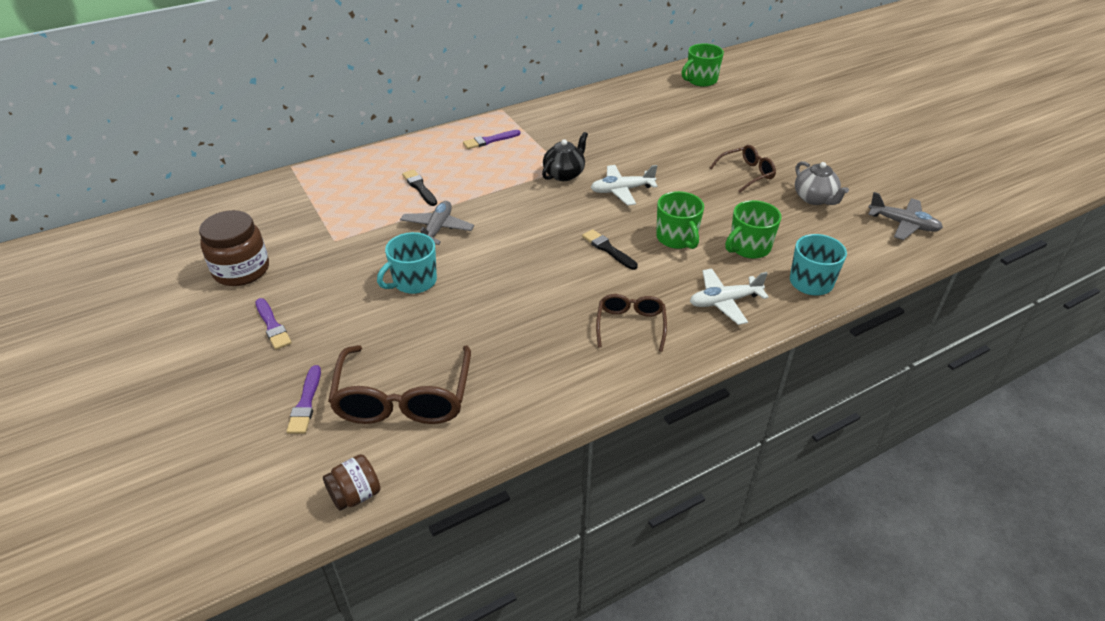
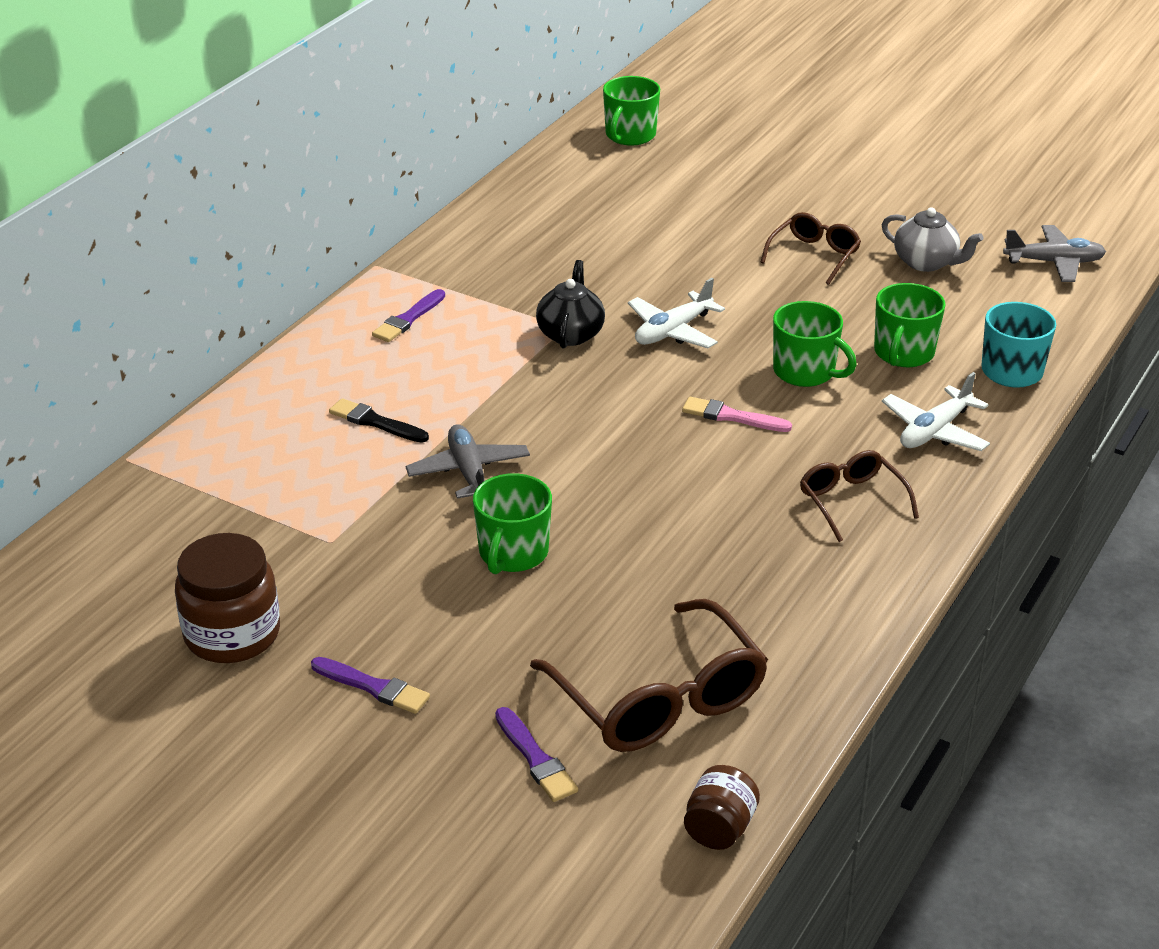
camera: 30 degrees left, 5 degrees down
turquoise mug [377,232,437,294] -> green mug [473,473,552,574]
black brush [582,229,638,270] -> pink brush [682,397,792,432]

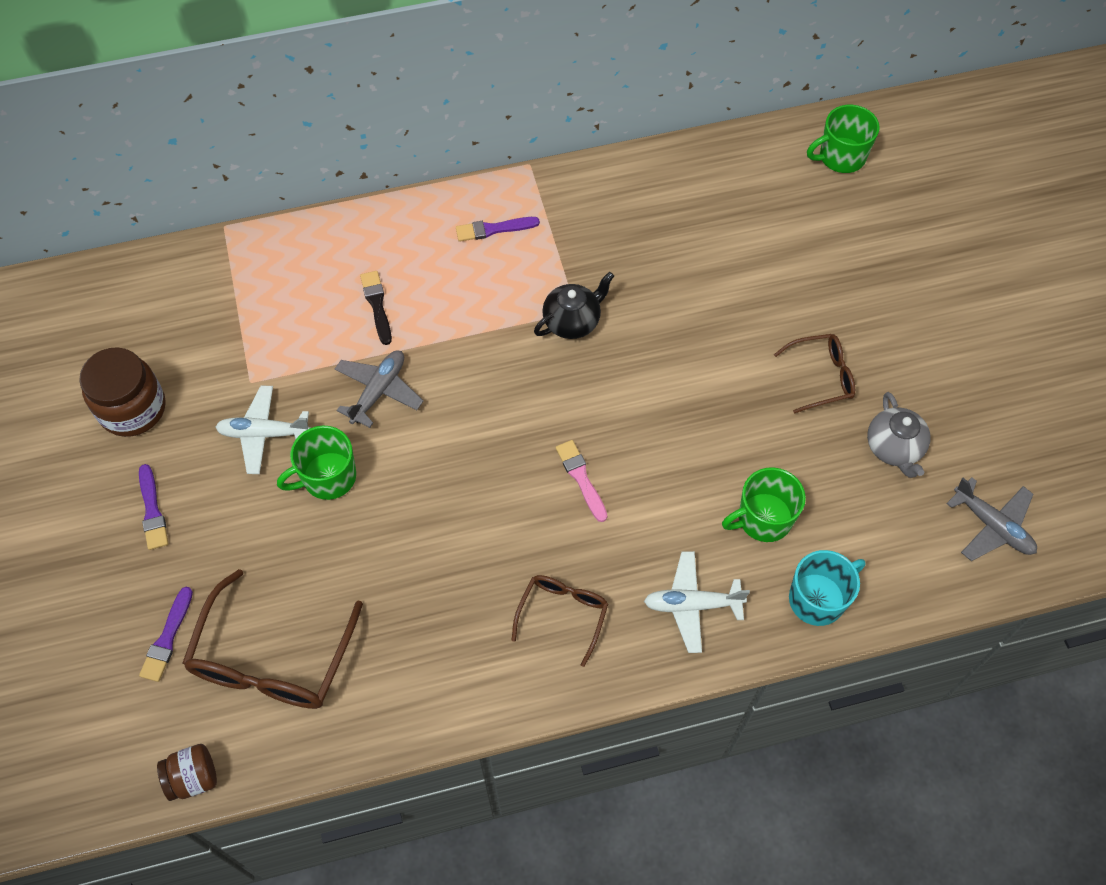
camera: 45 degrees right, 25 degrees up
white plane [628,278,725,348] -> white plane moved to [216,386,311,474]
green mug [773,301,857,387] -> none

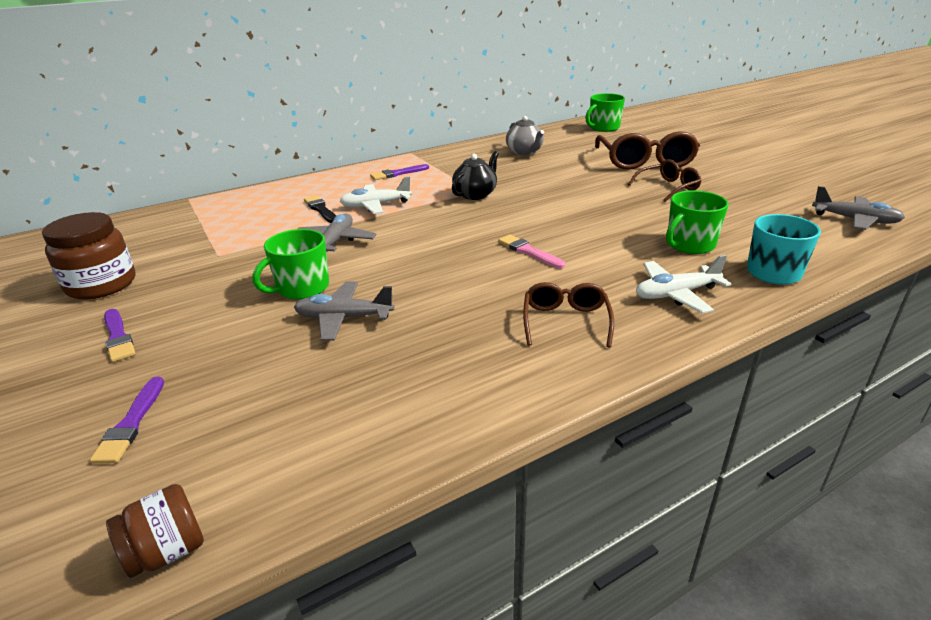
camera: 15 degrees left, 30 degrees down
brown glasses [183,569,363,709] -> brown glasses moved to [595,131,700,170]
white plane [216,386,311,474] -> white plane moved to [340,176,412,214]
grey teapot [867,392,931,478] -> grey teapot moved to [506,116,544,155]
none -> grey plane [294,281,394,341]

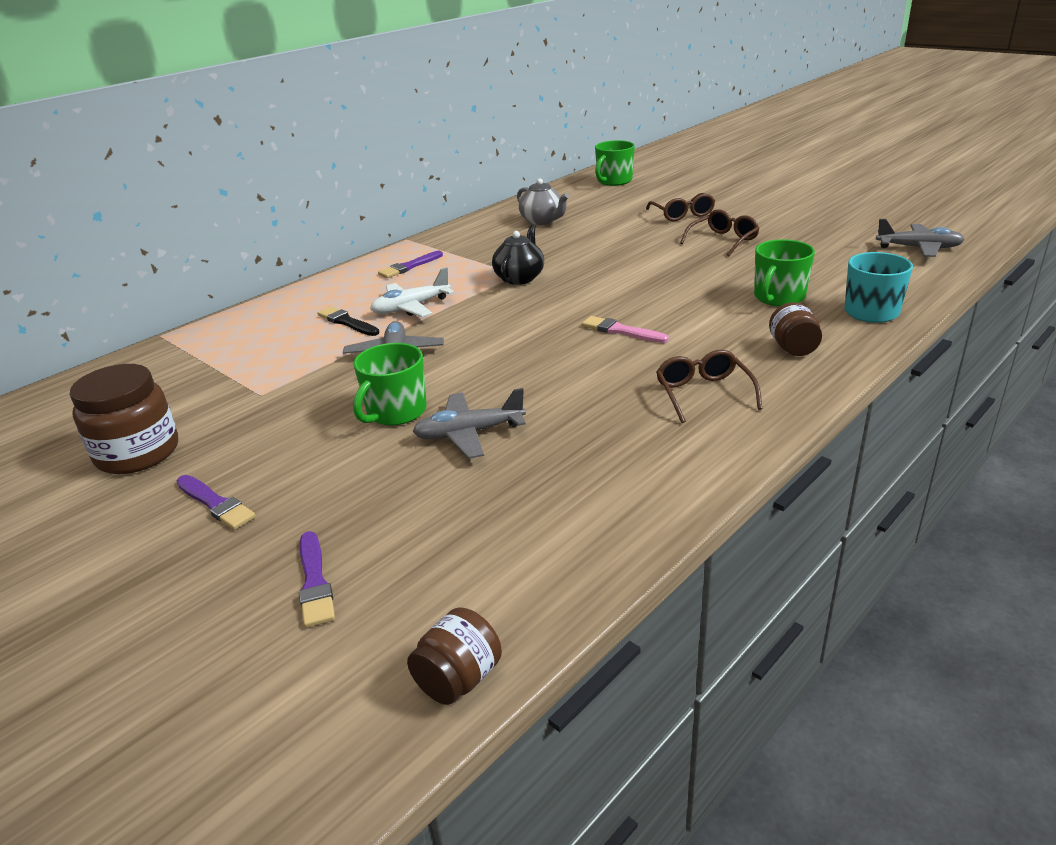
camera: 15 degrees left, 0 degrees up
brown glasses [595,131,700,170] -> brown glasses [646,193,715,221], size x0.57
white plane [636,255,731,314] -> brown jar [769,302,822,356]

